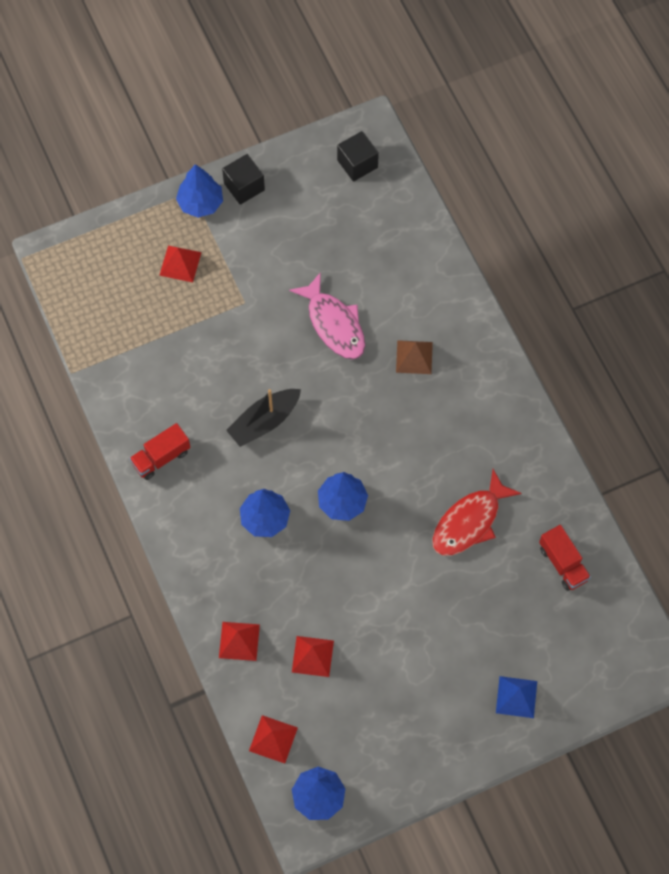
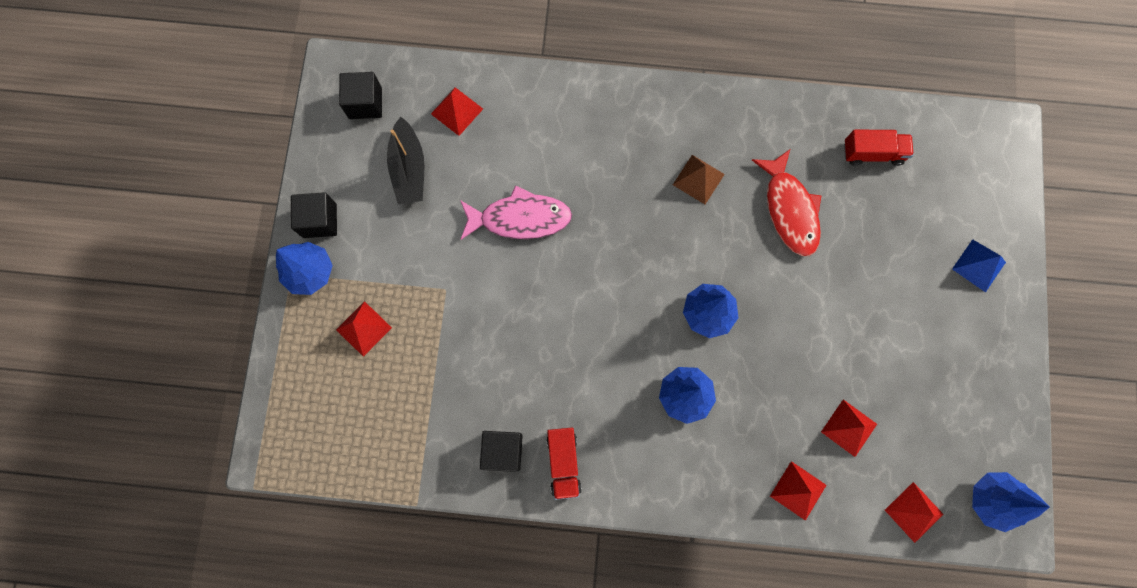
camera: 60 degrees left, 10 degrees up
black boat [226,389,301,447] -> black boat moved to [387,117,424,204]
brown pyramid [396,340,433,374] -> brown pyramid moved to [673,155,725,204]
none -> red pyramid [431,87,483,136]
none -> black cube [480,431,523,472]

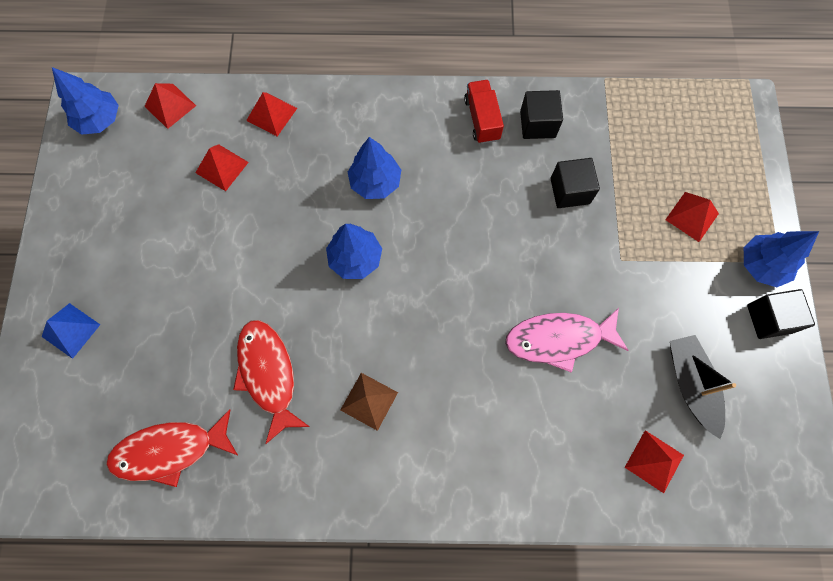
camera: 175 degrees right, 5 degrees down
black cube [339,72,382,119] -> black cube moved to [550,158,600,208]
red truck [844,130,914,166] -> red fish [106,409,238,487]

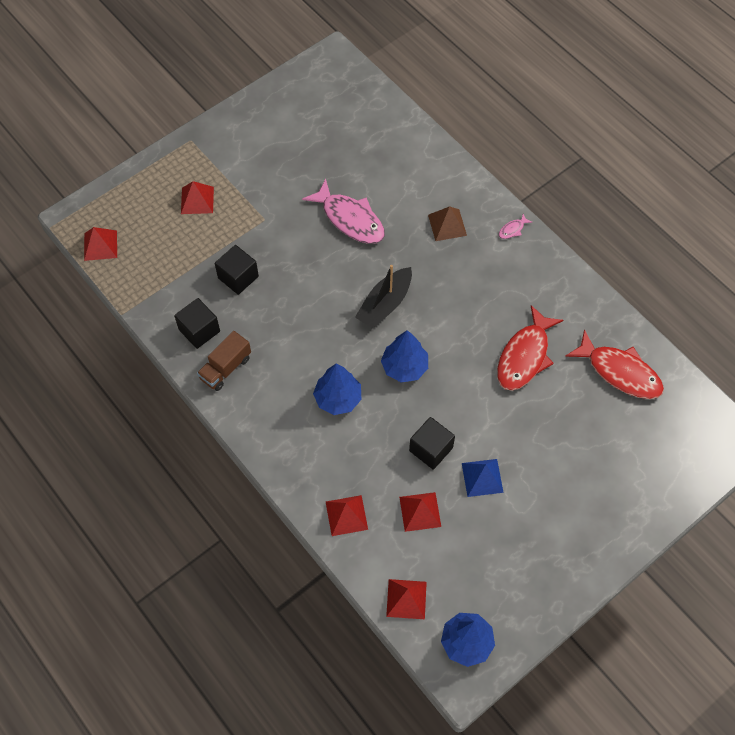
camera: 130 degrees left, 10 degrees down
blue pyramid [42,303,100,359] -> blue pyramid moved to [462,459,504,497]
brown pyramid [341,373,398,431] -> brown pyramid moved to [428,206,467,241]
red truck [464,80,504,144] -> brown truck [197,331,251,391]
red pyramid [624,430,684,493] -> red pyramid moved to [84,227,117,261]
black boat [670,335,736,439] -> black boat moved to [355,265,412,329]
blue tree [744,231,819,287] -> none
black cube [747,289,815,339] -> black cube moved to [409,417,455,470]
none -> pink fish [499,214,533,239]

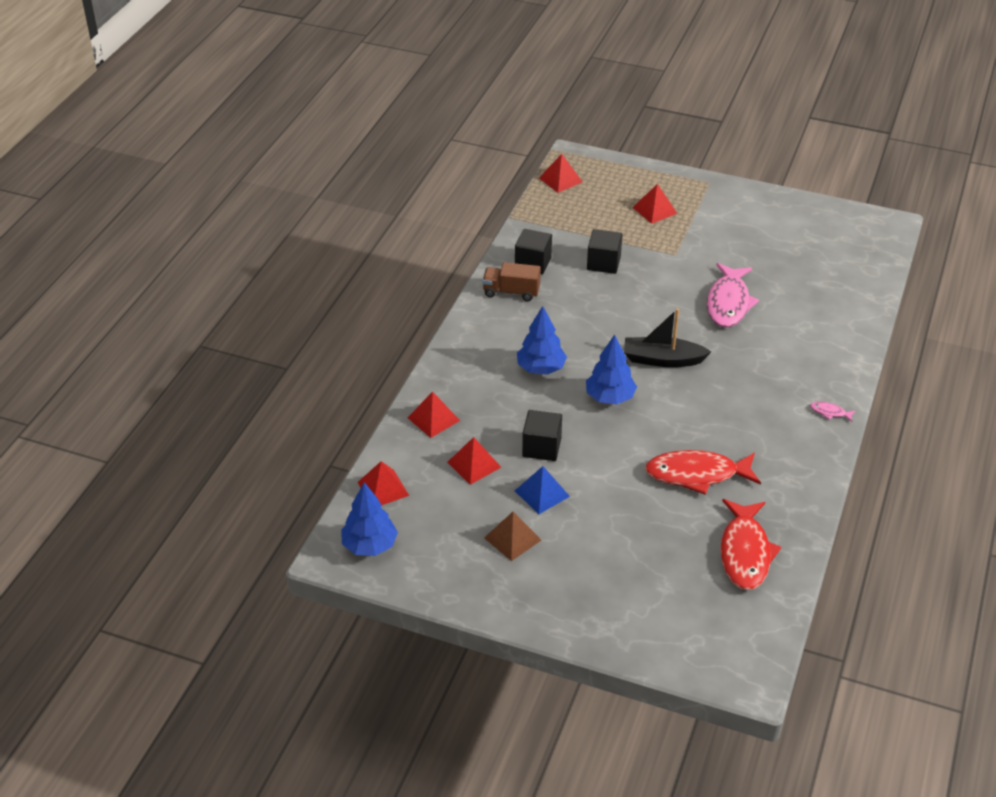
camera: 60 degrees right, 20 degrees down
brown pyramid [428,206,467,241] -> brown pyramid moved to [484,512,541,561]

